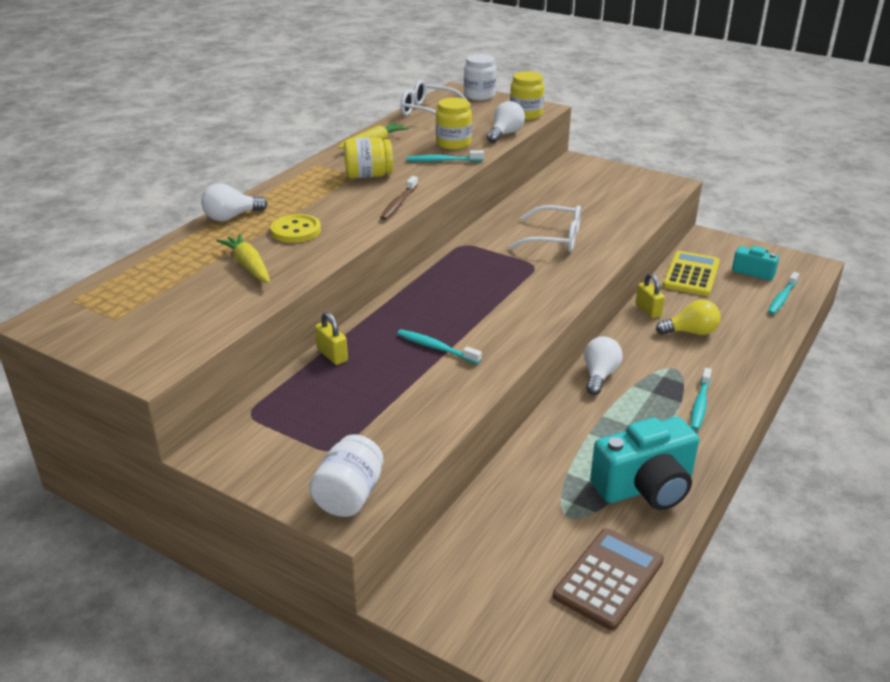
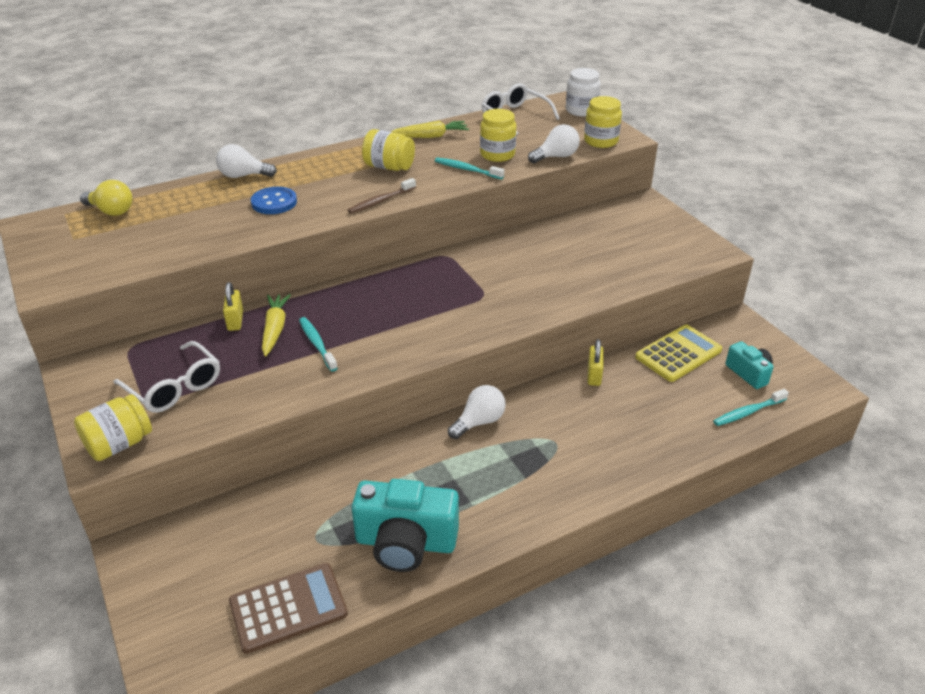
camera: 30 degrees right, 5 degrees up
yellow carrot [216,234,270,283] -> yellow carrot moved to [262,294,291,356]
yellow button [271,214,321,243] -> blue button [251,187,297,214]
white jar [309,434,383,517] -> yellow jar [74,394,152,461]
white glasses [509,205,581,252] -> white glasses moved to [113,341,220,413]
yellow light bulb [656,299,721,335] -> yellow light bulb moved to [80,180,132,216]
turquoise toothbrush [691,368,712,430] -> none

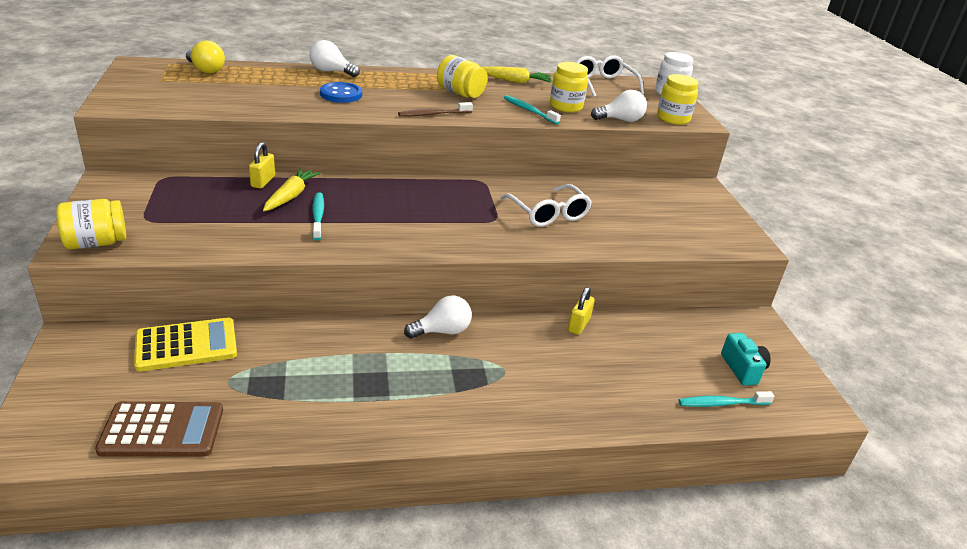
camera: 15 degrees right, 5 degrees down
white glasses [113,341,220,413] -> white glasses moved to [500,184,592,227]
turquoise camera [352,479,459,572] -> none
yellow calculator [635,324,722,382] -> yellow calculator moved to [134,317,237,372]

